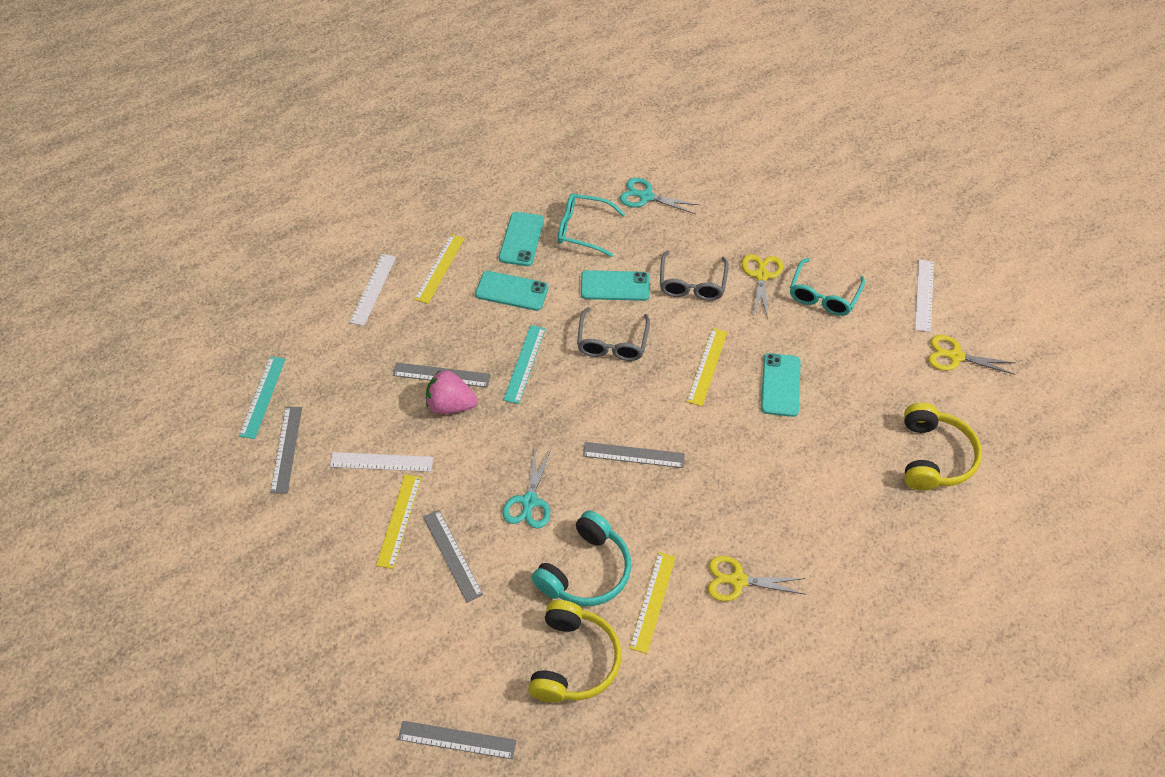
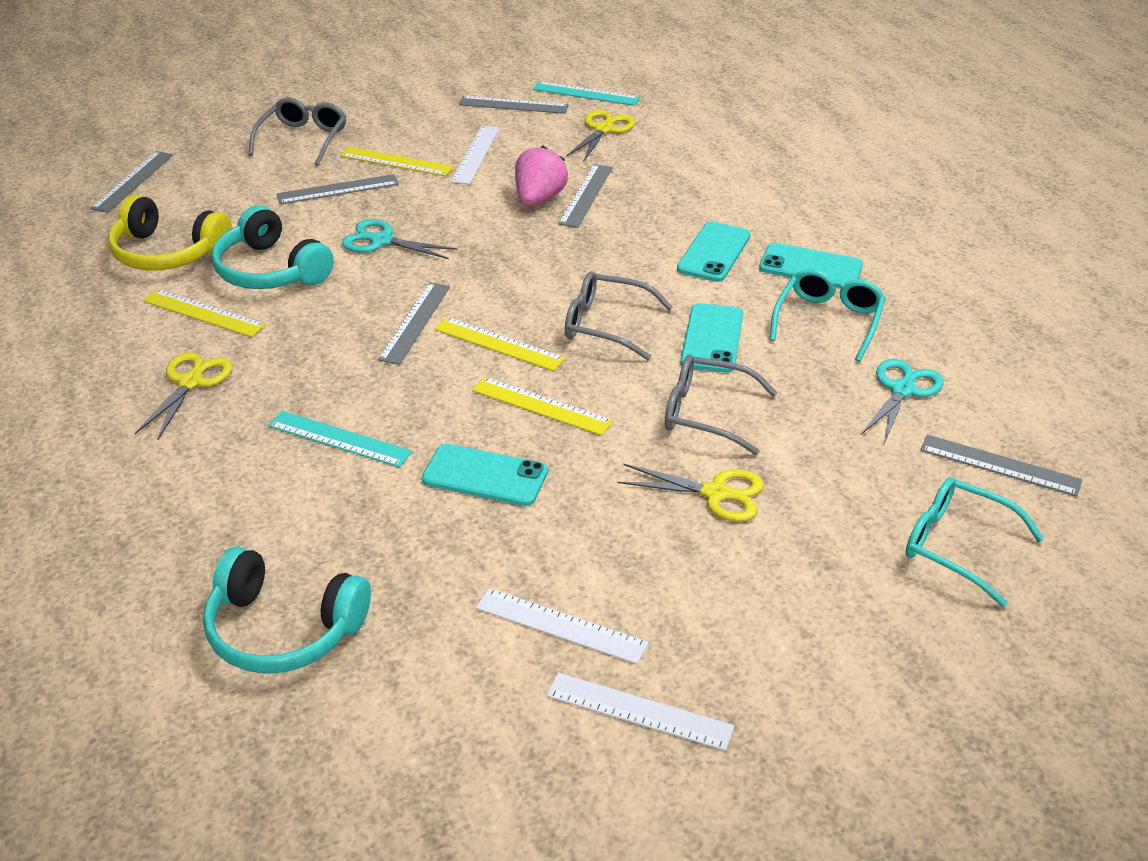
camera: 100 degrees right, 15 degrees down
white ruler [349,254,396,326] -> white ruler moved to [476,588,648,664]
yellow ruler [414,234,465,304] -> yellow ruler moved to [434,317,566,371]
turquoise ruler [503,325,546,404] -> turquoise ruler moved to [268,411,412,467]
turquoise glasses [790,258,865,316] -> turquoise glasses moved to [905,477,1044,607]
yellow headphones [904,403,982,491] -> turquoise headphones [203,547,371,674]
yellow scissors [928,335,1016,375] -> yellow scissors moved to [566,110,635,162]
none -> grey glasses [248,97,347,166]
none -> grey ruler [920,435,1082,496]

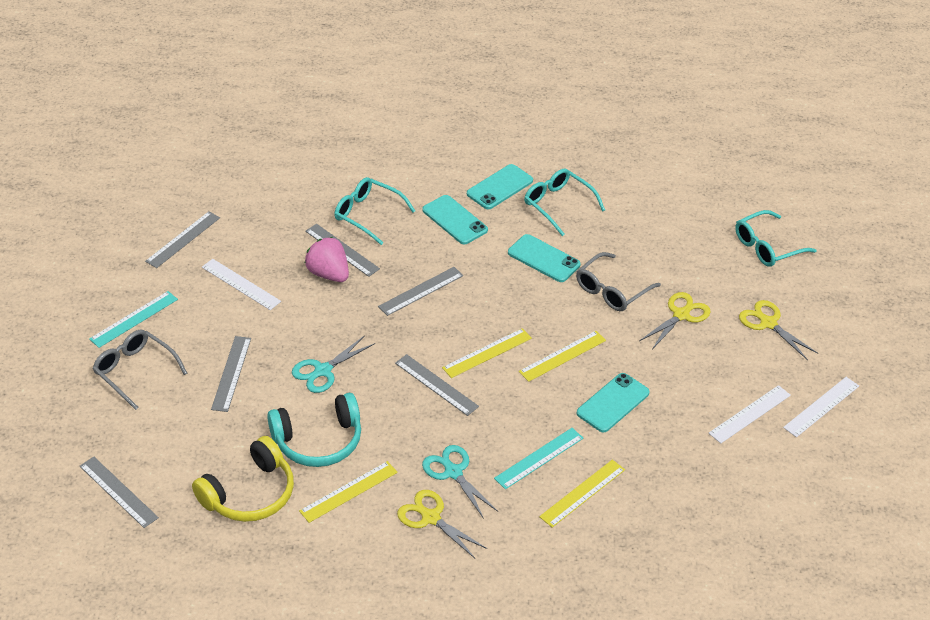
camera: 65 degrees left, 5 degrees up
turquoise headphones [203,547,371,674] -> none
yellow ruler [340,147,454,176] -> yellow ruler moved to [539,460,625,528]
turquoise ruler [533,81,640,106] -> turquoise ruler moved to [89,291,178,348]
grey glasses [565,271,673,360] -> none
yellow scissors [566,110,635,162] -> yellow scissors moved to [739,300,818,360]
turquoise scissors [861,359,944,444] -> turquoise scissors moved to [422,445,498,519]
grey ruler [920,435,1082,496] -> grey ruler moved to [378,267,463,316]
none -> turquoise glasses [334,177,415,245]

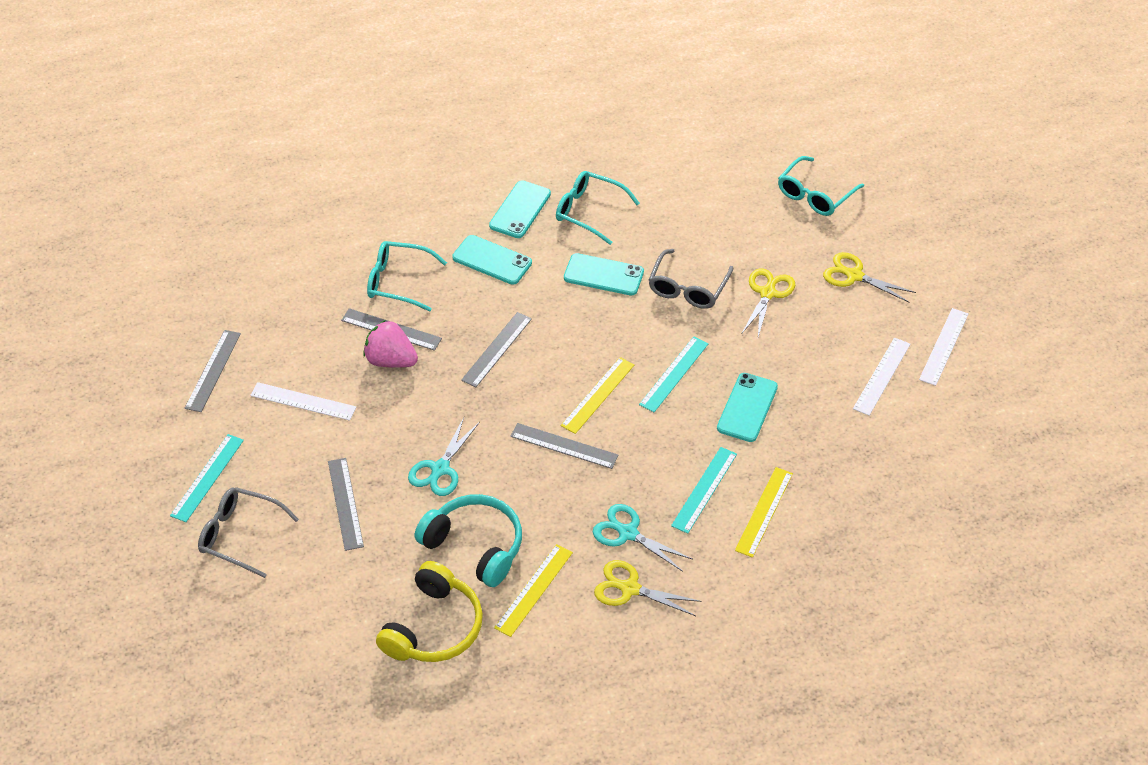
camera: 20 degrees left, 5 degrees up
grey ruler [80,457,159,528] -> none
turquoise headphones [267,393,361,467] -> turquoise headphones turned 105 degrees counterclockwise [415,494,522,587]
yellow ruler [519,331,606,382] -> turquoise ruler [639,336,709,412]

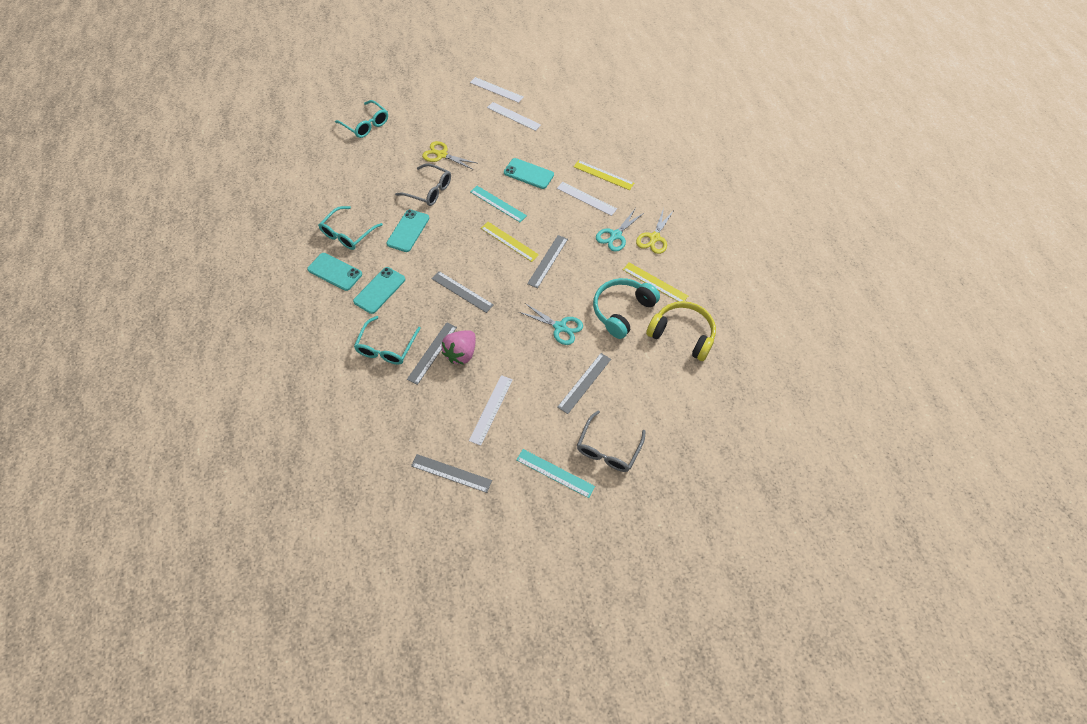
camera: 85 degrees left, 10 degrees up
grey ruler [328,458,364,551] -> grey ruler turned 45 degrees counterclockwise [557,353,611,414]
turquoise ruler [671,447,737,534] -> white ruler [557,182,617,216]
yellow scissors [823,252,916,303] -> none

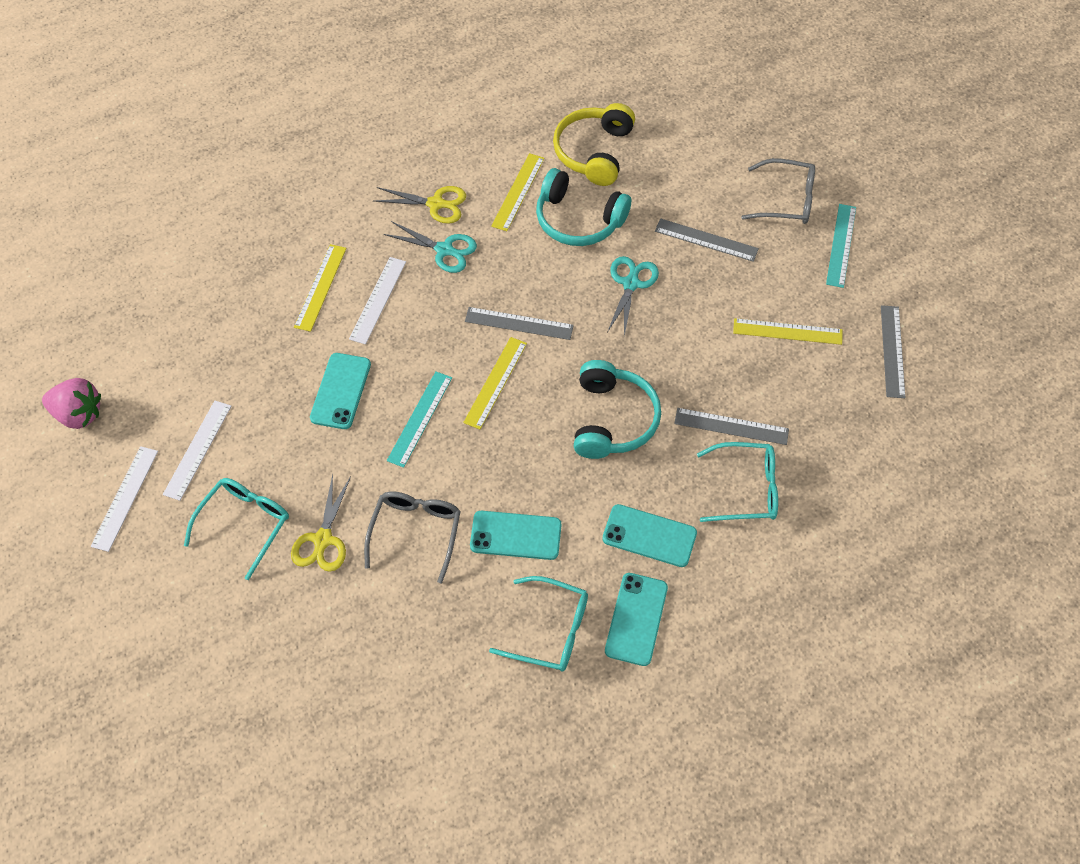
camera: 105 degrees left, 0 degrees up
turquoise glasses [335,100,388,138] -> turquoise glasses moved to [184,478,289,580]
grey ruler [432,271,494,313] -> turquoise headphones [574,360,661,459]
pink strawberry [442,330,476,364] -> pink strawberry moved to [42,378,101,429]
white ruler [469,375,513,446] -> yellow ruler [733,318,842,345]

